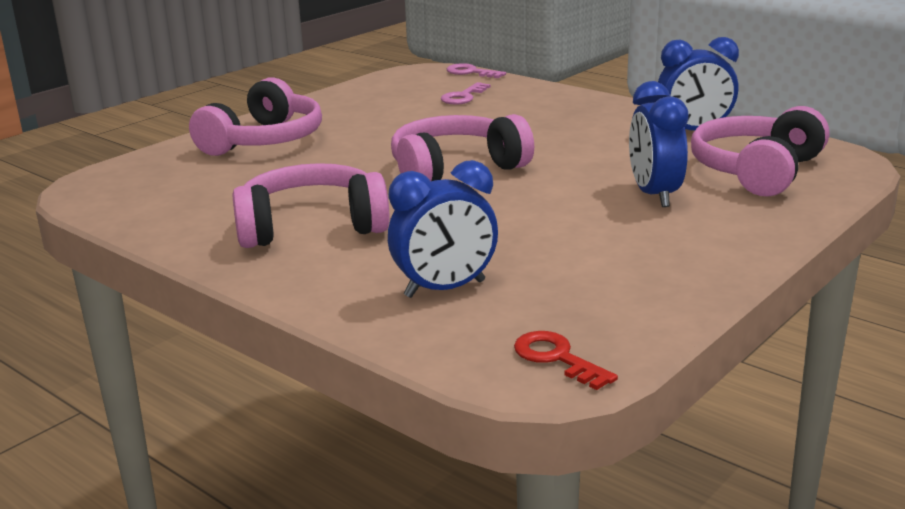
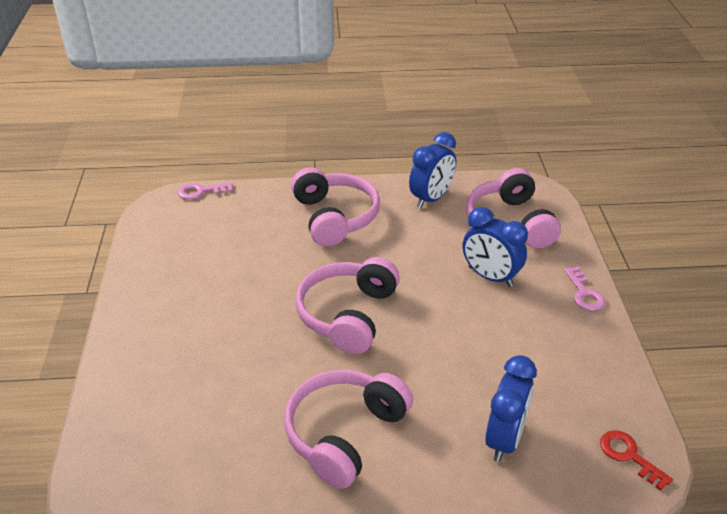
camera: 45 degrees left, 15 degrees up
pink headphones [189,77,322,156] -> pink headphones moved to [291,167,380,247]
pink key [441,82,491,105] -> pink key moved to [564,267,605,311]
red key [514,331,618,390] -> red key turned 45 degrees clockwise [600,430,673,491]

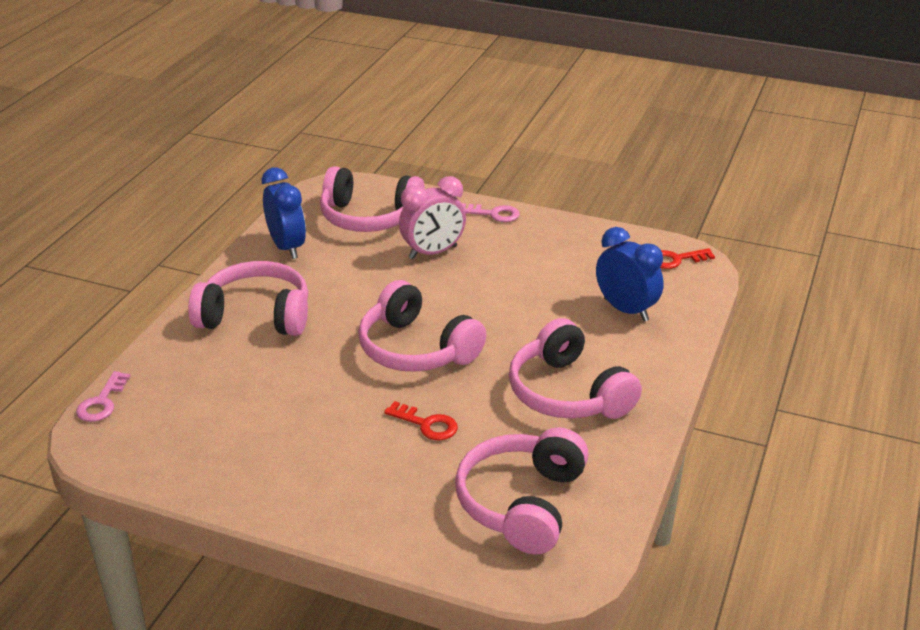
camera: 65 degrees left, 5 degrees down
blue clock [463,207,528,287] -> pink clock [399,176,466,259]
none -> red key [384,401,458,440]
none -> pink headphones [455,427,589,554]

